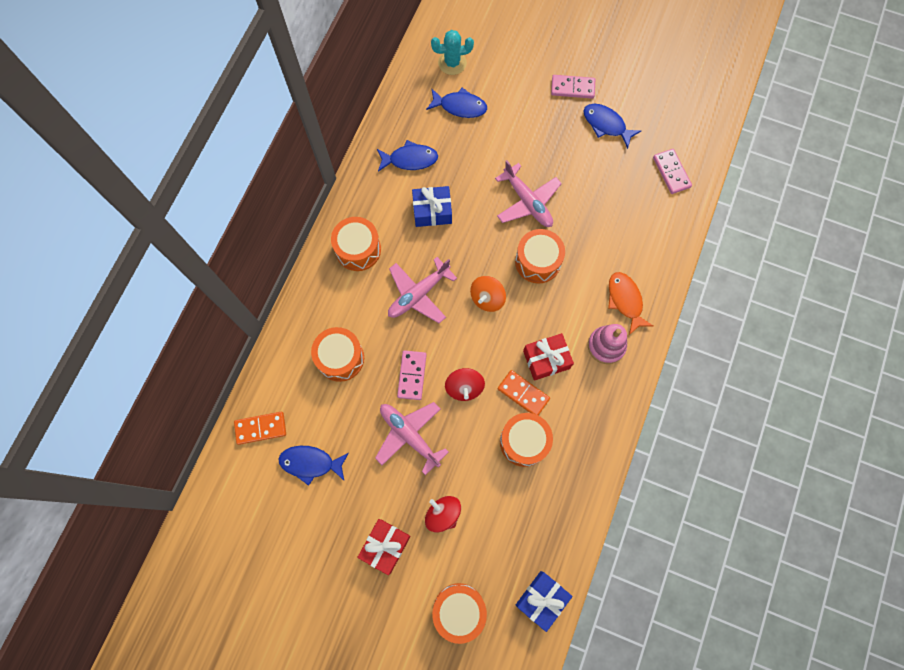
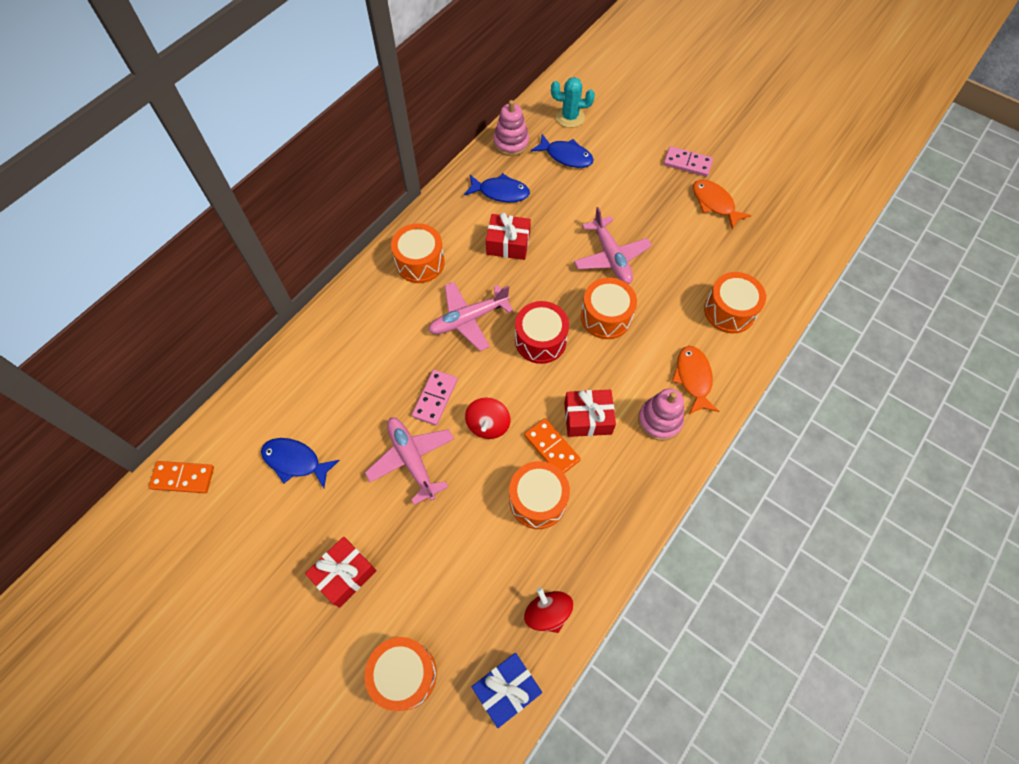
camera: 15 degrees right, 10 degrees down
orange domino [234,412,286,445] -> orange domino moved to [149,461,214,493]
orange drum [311,327,364,382] -> orange drum moved to [704,272,766,333]
blue gift [412,186,452,227] -> red gift [486,212,531,260]
red spinning top [425,496,461,533] -> red spinning top moved to [524,587,573,633]
orange spinning top [470,276,506,312] -> red drum [515,301,569,364]
blue fish [583,104,641,149] -> orange fish [693,180,751,229]
pink domino [653,149,692,194] -> none
none -> pink stacking toy [494,100,529,156]

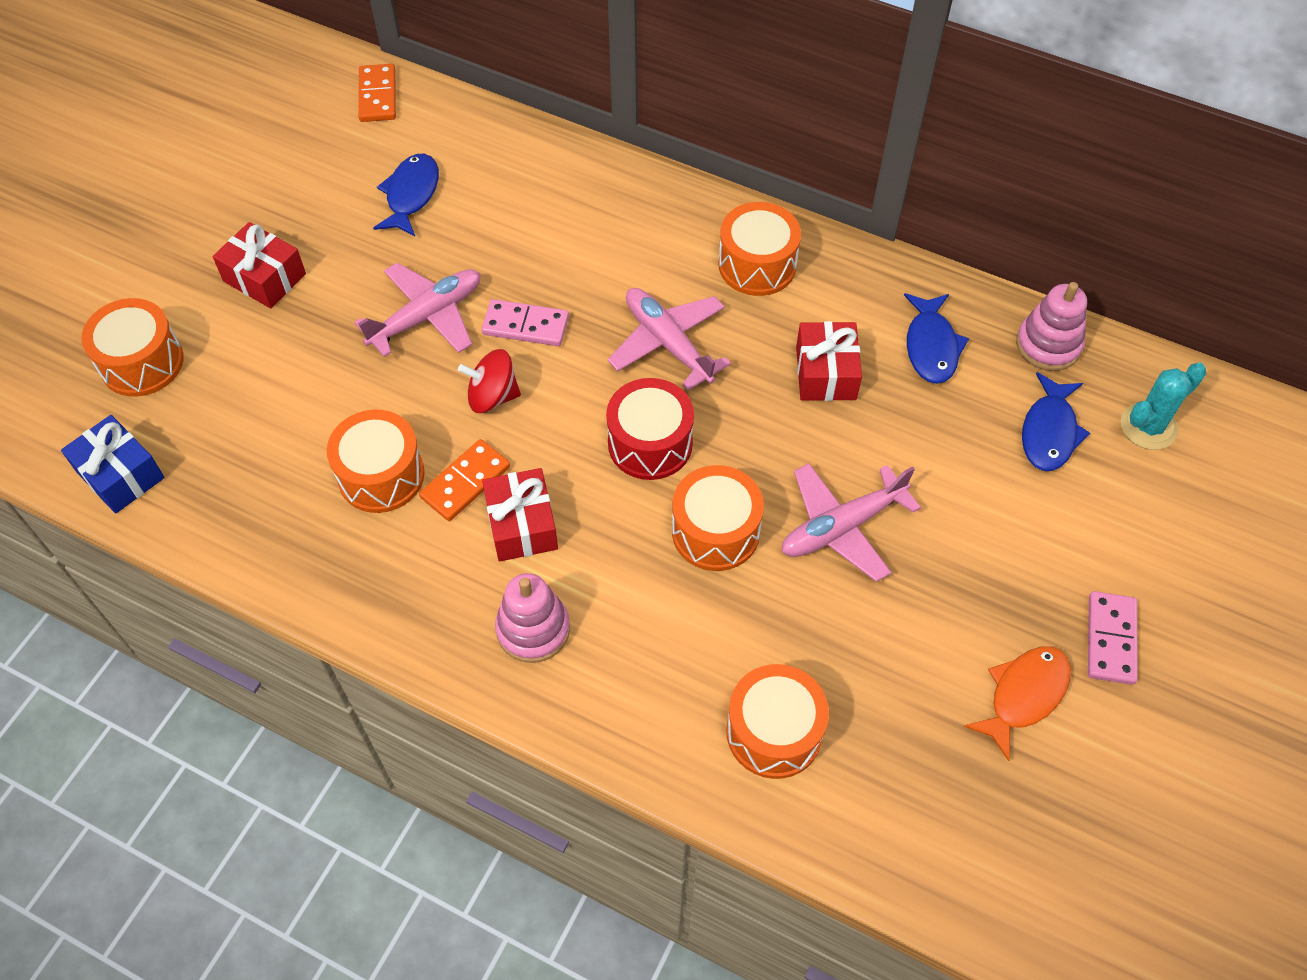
camera: 80 degrees right, 5 degrees down
red spinning top [524,587,573,633] -> none
turquoise cactus [551,77,595,128] -> turquoise cactus turned 60 degrees clockwise [1121,363,1206,450]
orange fish [672,346,719,414] -> none

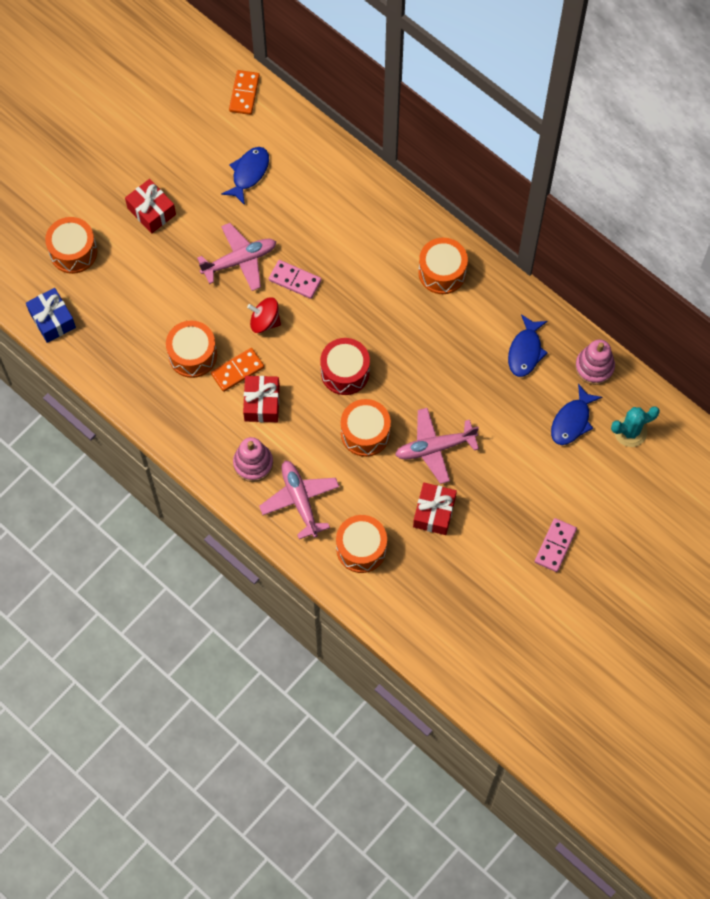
camera: 15 degrees right, 10 degrees up
pink plane [608,288,731,391] -> pink plane moved to [259,460,339,539]
red gift [796,321,862,401] -> red gift moved to [413,483,457,535]
orange fish [964,646,1071,761] -> none

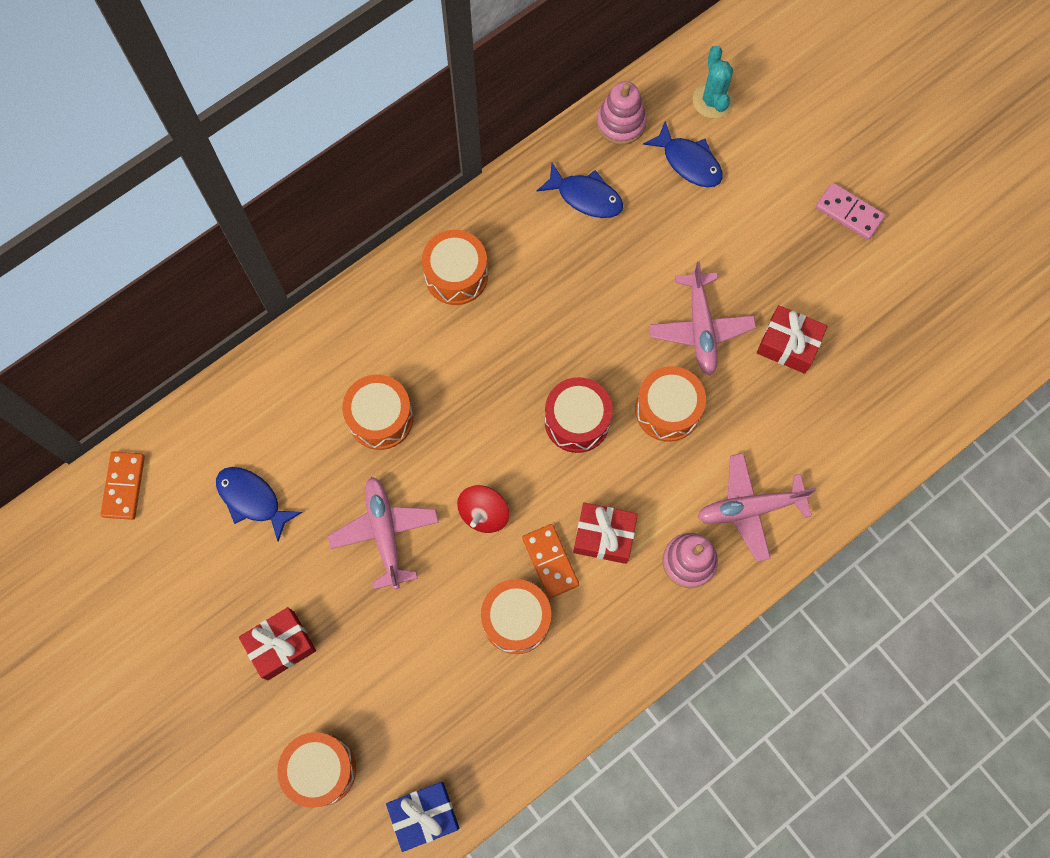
camera: 80 degrees left, 5 degrees up
orange domino [229,70,260,115] -> orange domino turned 75 degrees clockwise [101,452,145,520]
pink domino [269,260,321,299] -> none
orange drum [336,515,387,573] -> orange drum moved to [342,375,413,450]

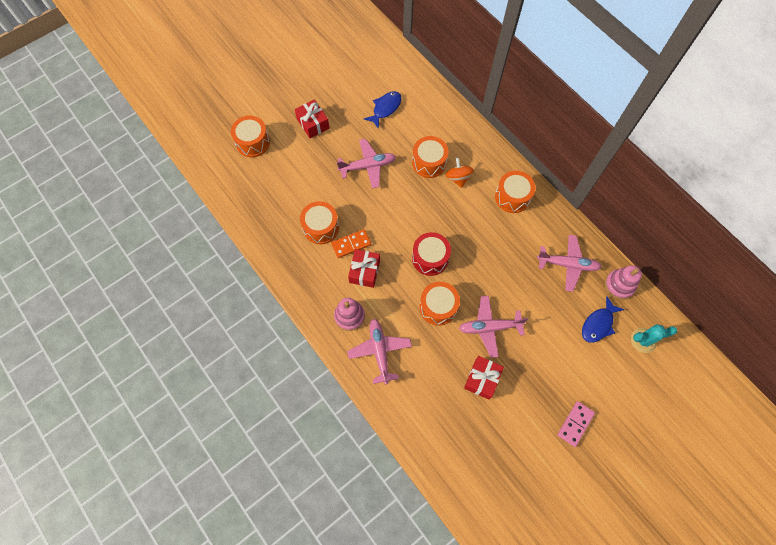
camera: 90 degrees right, 5 degrees down
orange domino [101,452,145,520] -> none
blue gift [386,782,459,852] -> none
red spinning top [457,485,509,533] -> none
blue fish [536,163,623,218] -> pink plane [537,235,602,292]
none -> orange spinning top [445,158,474,188]

